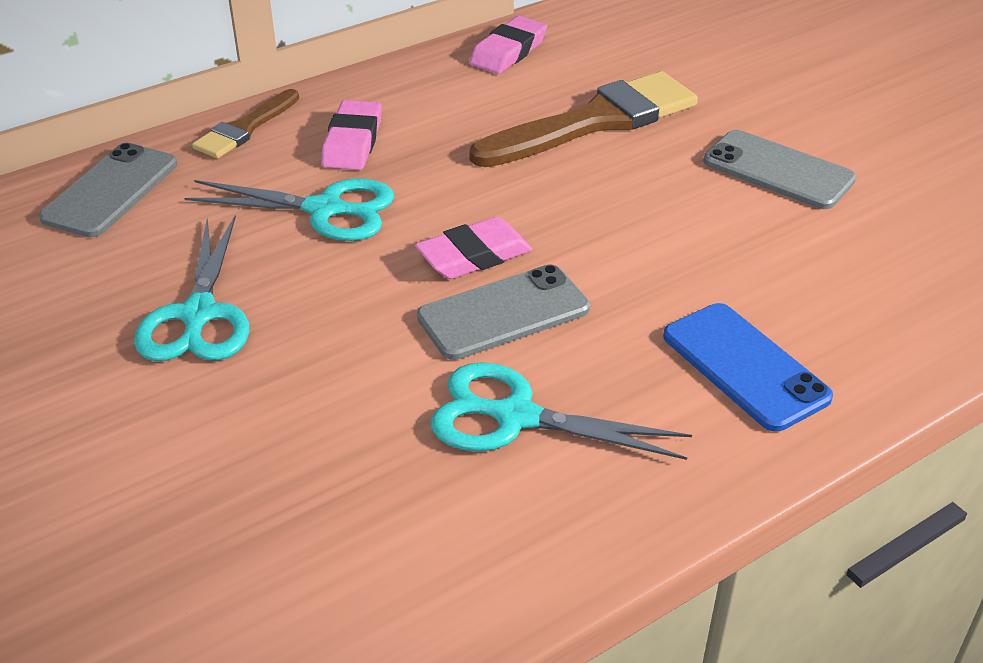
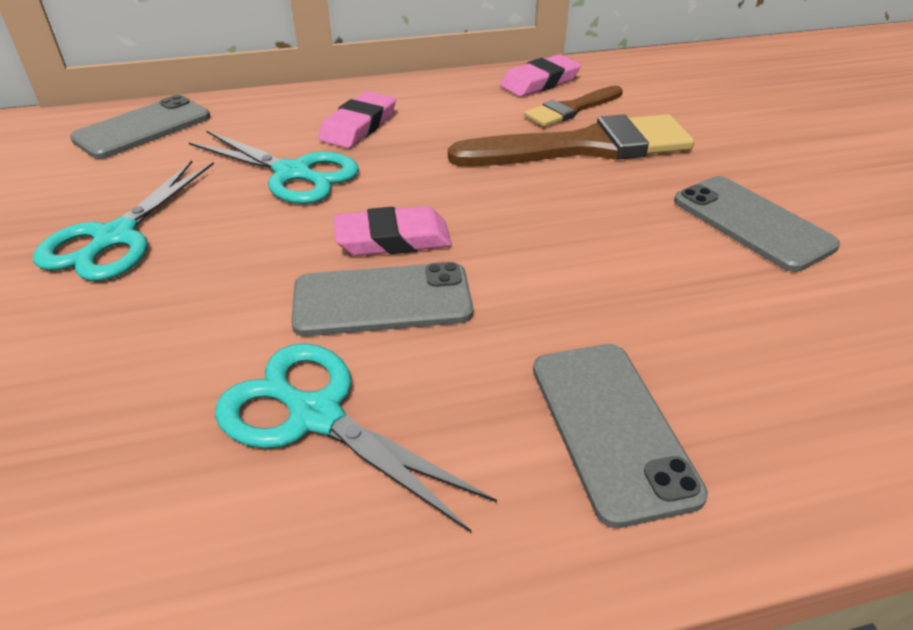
camera: 20 degrees right, 0 degrees up
brown brush [192,89,299,159] -> brown brush moved to [524,86,623,127]
blue phone [663,303,833,432] -> grey phone [533,344,708,528]

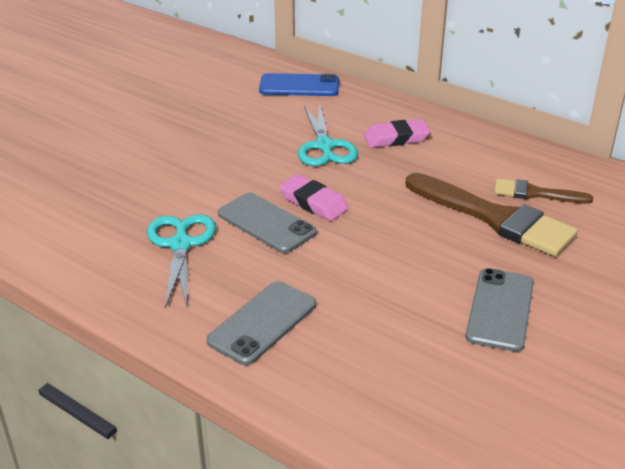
camera: 50 degrees right, 5 degrees down
turquoise scissors [33,160,214,281] -> none
grey phone [70,95,210,159] -> blue phone [259,73,339,96]
pink eraser [500,54,581,97] -> none

